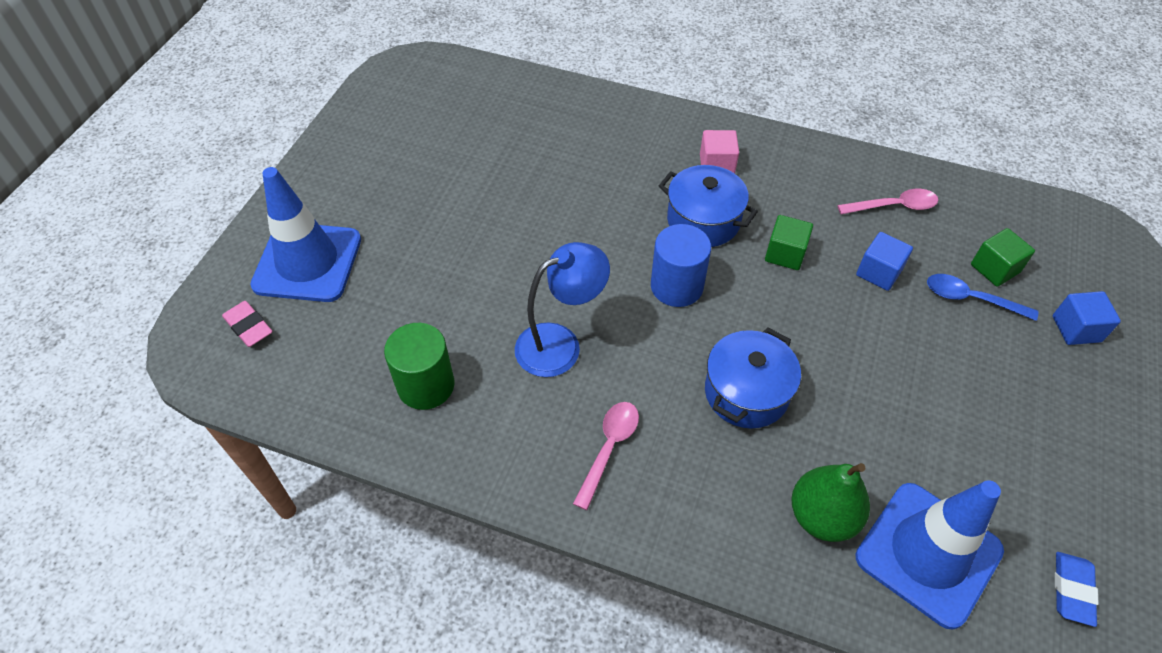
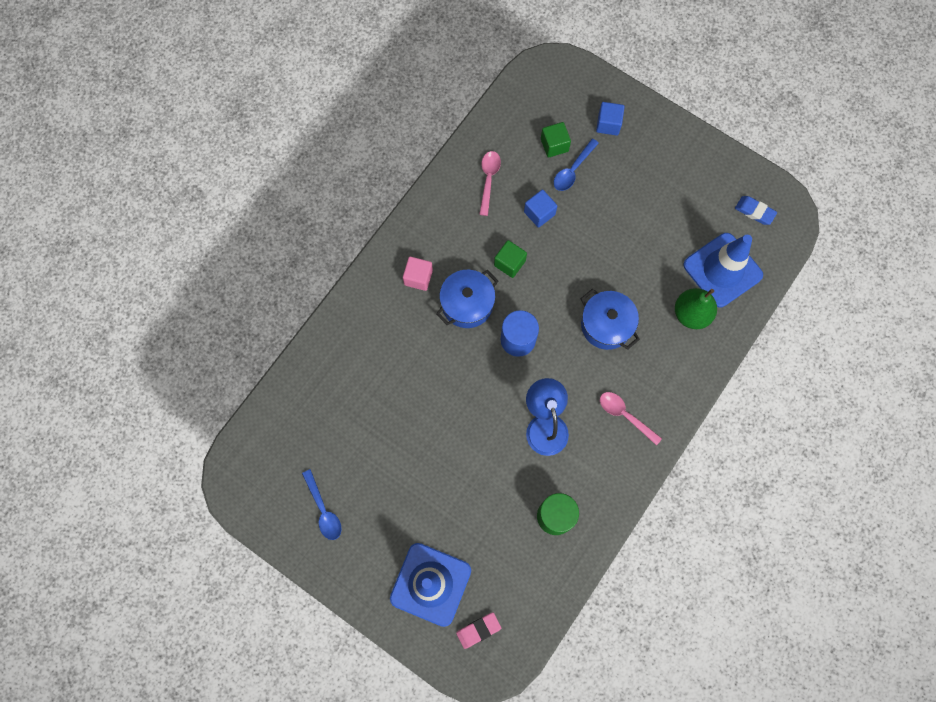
camera: 75 degrees left, 20 degrees up
none -> blue spoon [302,469,341,540]

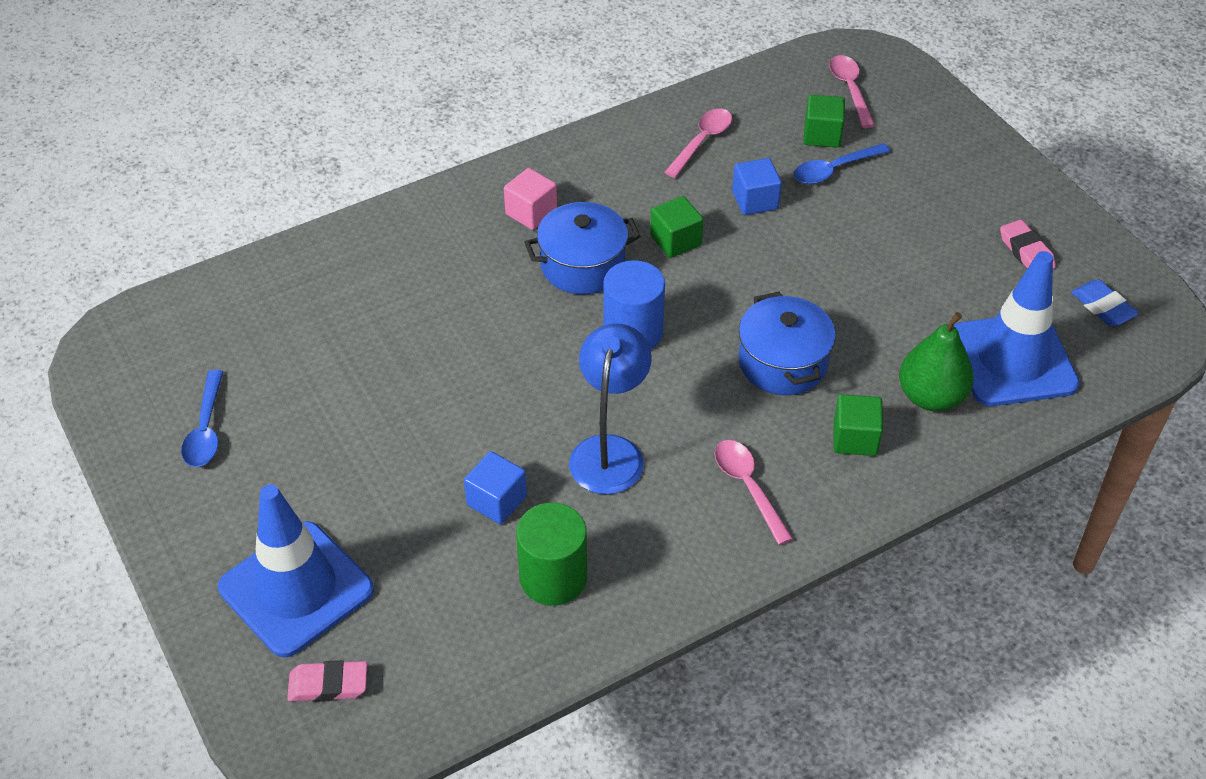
camera: 25 degrees right, 25 degrees down
blue cube [596,102,625,136] -> blue cube moved to [464,451,527,524]
none -> pink spoon [829,55,875,128]
none -> green cube [834,394,883,456]
none -> pink eraser [1000,220,1056,269]

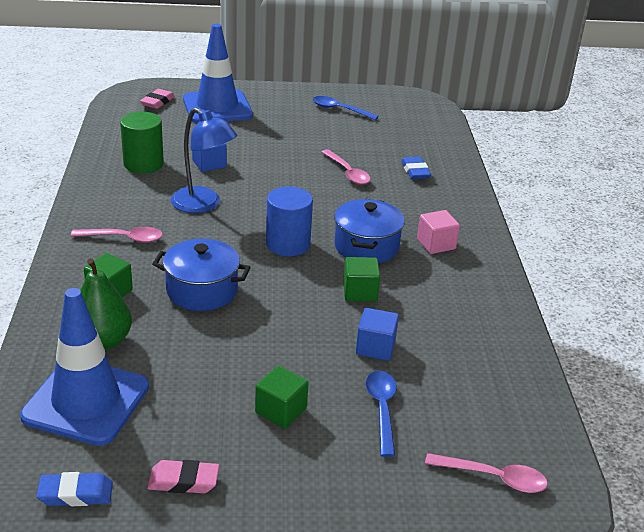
camera: 115 degrees right, 15 degrees down
pink spoon [664,109,732,178] -> pink spoon moved to [322,149,371,185]
green cube [803,95,845,148] -> green cube moved to [255,366,309,428]
none -> blue eraser [401,157,431,179]

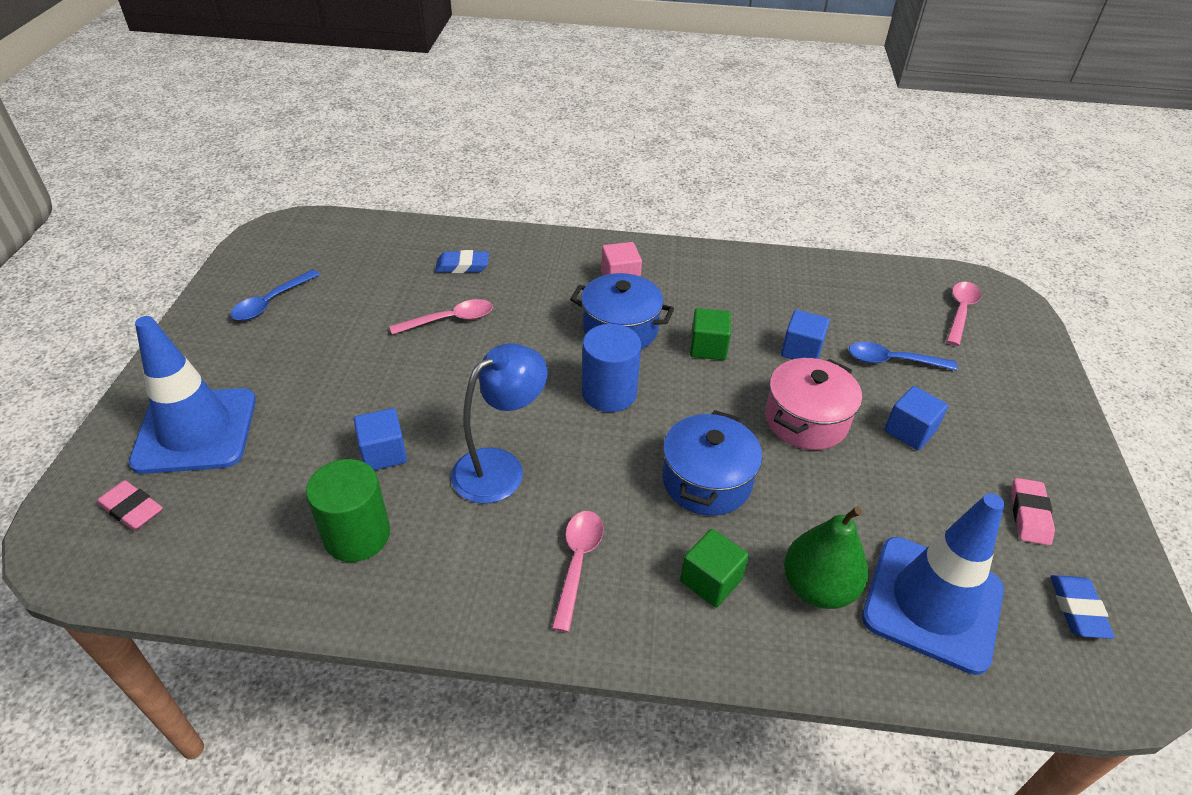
camera: 80 degrees left, 10 degrees up
green cube [255,366,309,428] -> blue cube [884,386,948,450]
none -> pink pot [765,358,862,450]

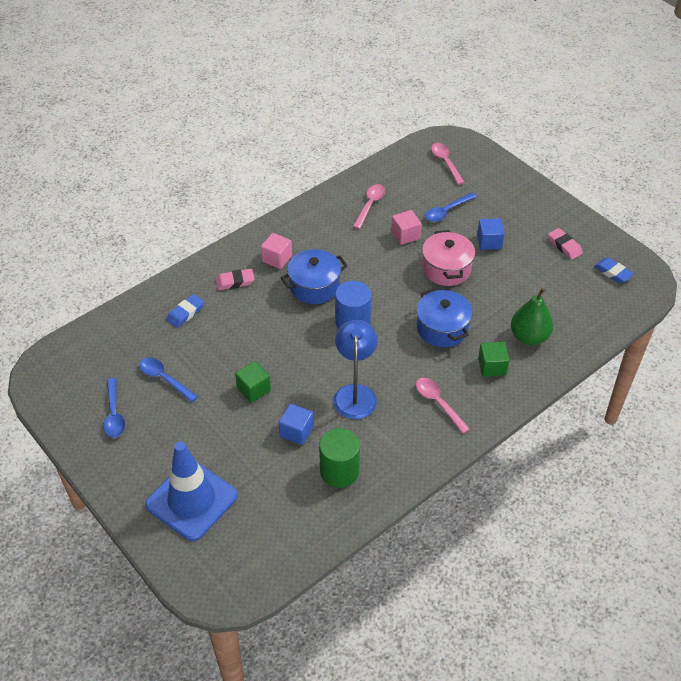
camera: 45 degrees left, 5 degrees up
pink eraser [97,480,163,531] -> pink eraser moved to [216,269,254,290]
pink spoon [389,299,493,335] -> pink spoon moved to [353,184,385,229]
green cube [690,308,731,360] -> green cube moved to [235,361,271,403]
blue cube [781,310,830,360] -> pink cube [391,210,421,245]
blue traffic cone [862,493,1004,675] -> none
none -> blue spoon [139,357,198,402]

